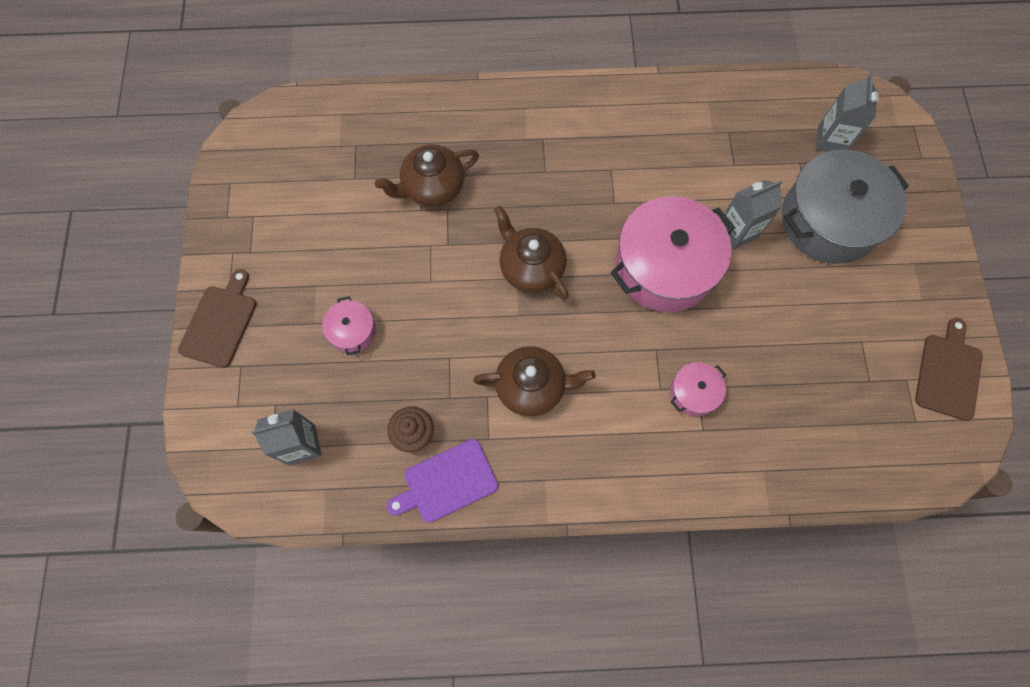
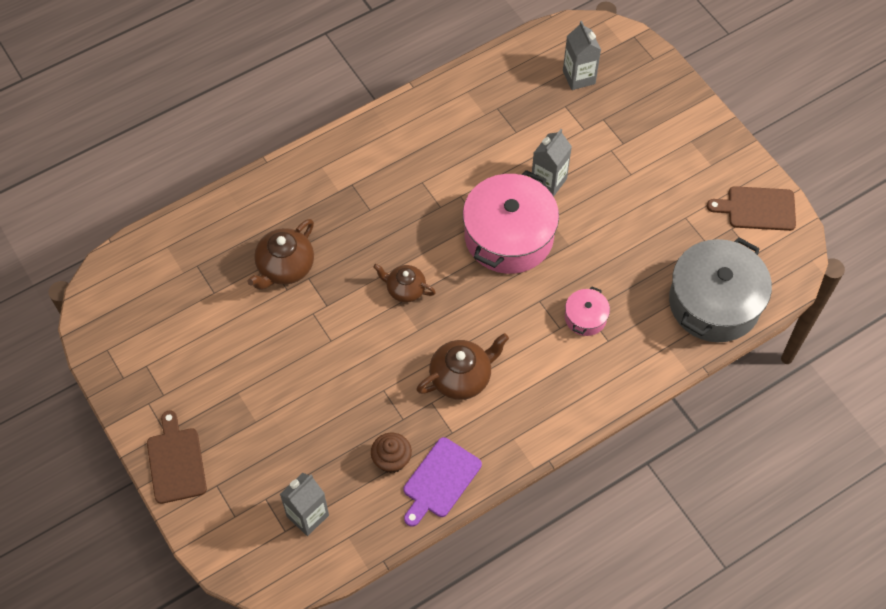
camera: 30 degrees left, 10 degrees down
pink pot [322,296,376,355] -> none
brown teapot [494,206,569,300] -> brown teapot [373,264,436,303], size x0.66
grey pot [782,149,909,264] -> grey pot moved to [669,237,772,342]
brown cutting board [915,318,983,421] -> brown cutting board turned 75 degrees counterclockwise [707,186,796,231]

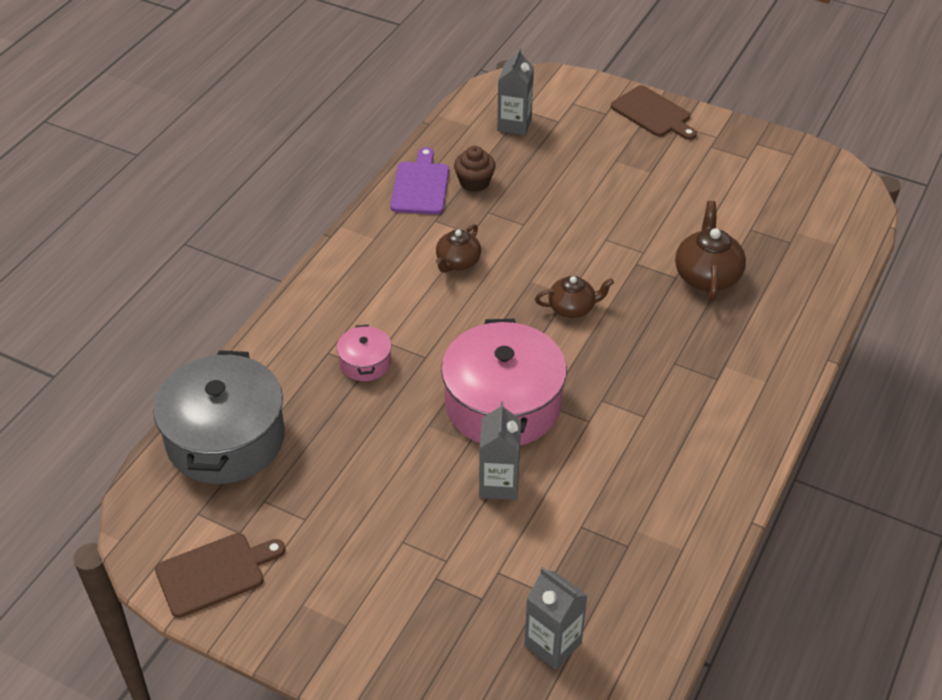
camera: 150 degrees right, 15 degrees down
brown teapot [417,333,509,400] -> brown teapot [436,224,481,273], size x0.66

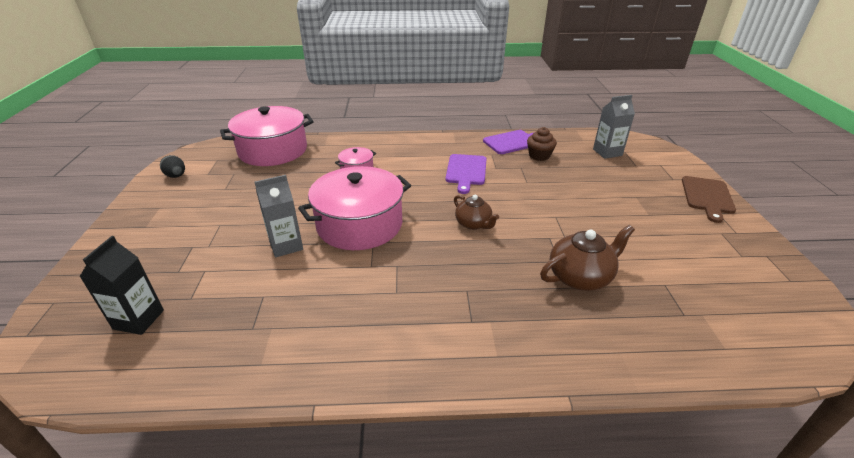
camera: 60 degrees right, 10 degrees down
grey pot [153,350,285,484] -> pink pot [220,106,314,166]
brown cutting board [155,533,285,618] -> black egg [160,155,185,178]
brown teapot [436,224,481,273] -> purple cutting board [445,154,487,194]
grey carton [524,567,588,670] -> black carton [79,236,164,335]

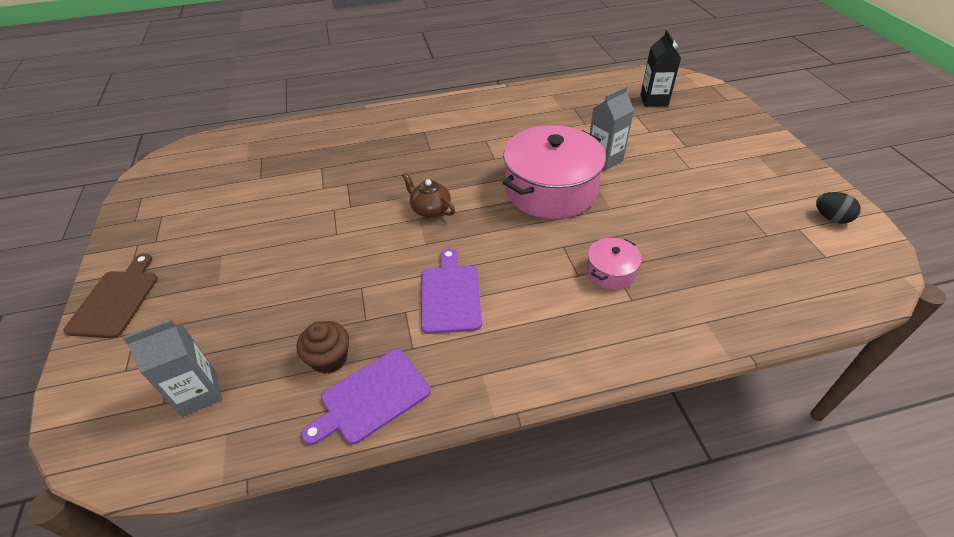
camera: 170 degrees right, 10 degrees up
pink pot [220,106,314,166] -> none
brown teapot [540,225,635,291] -> none

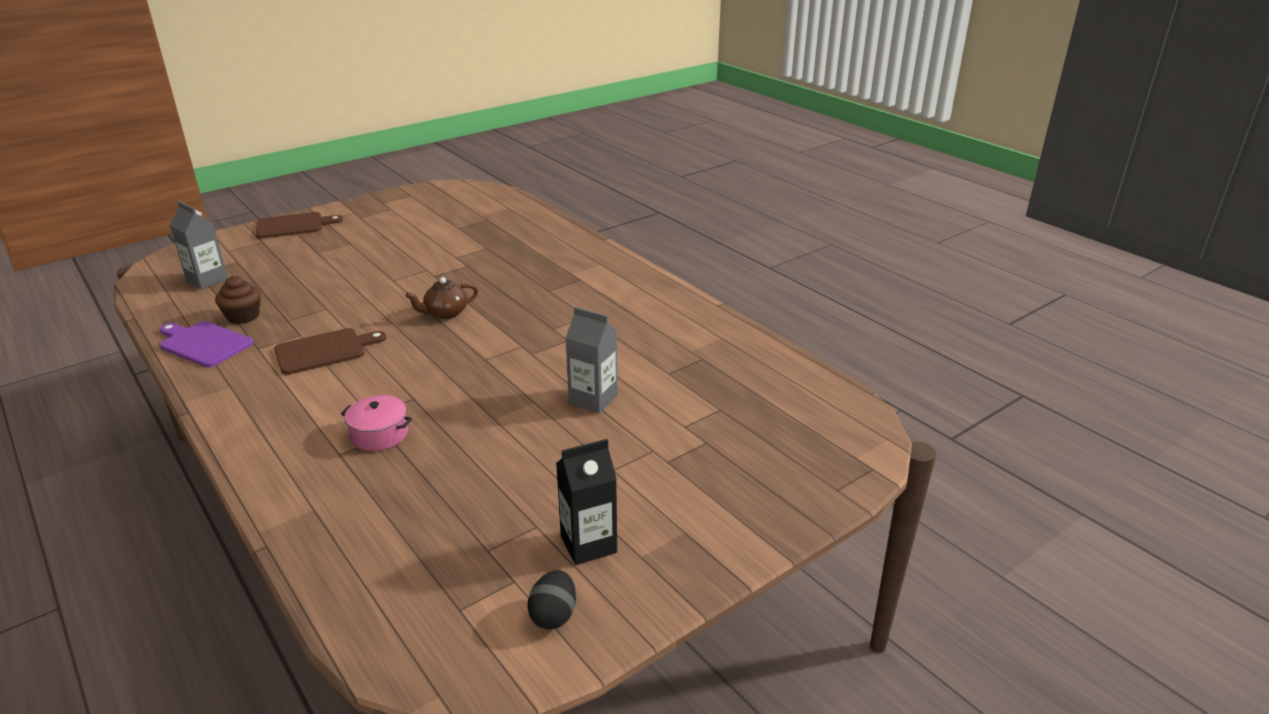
camera: 65 degrees right, 15 degrees down
brown teapot [402,172,455,218] -> brown teapot turned 135 degrees counterclockwise [406,277,478,319]
purple cutting board [421,248,482,334] -> brown cutting board [274,328,387,375]
pink pot [502,125,606,219] -> none
black carton [640,30,681,107] -> black carton moved to [556,439,617,565]

